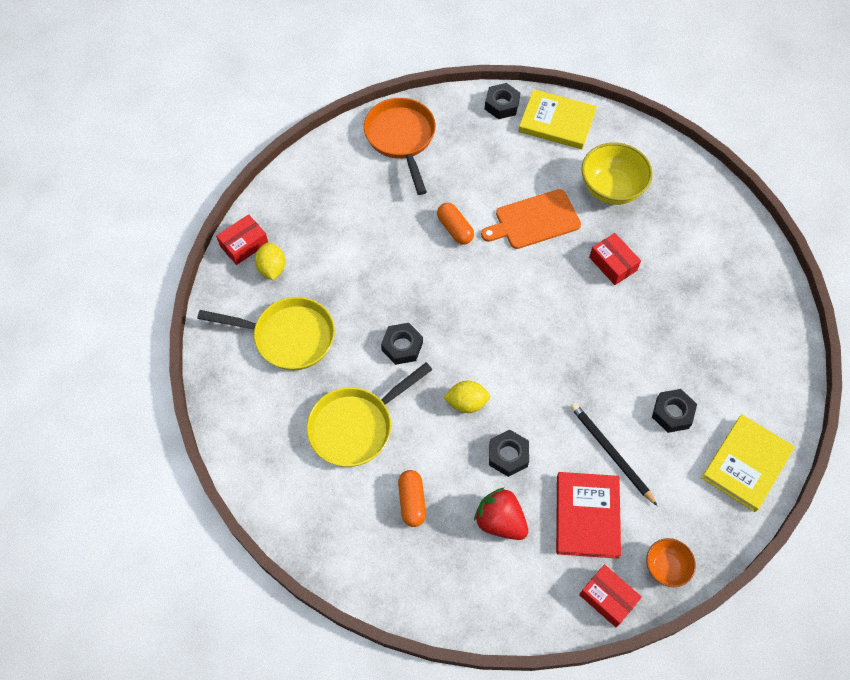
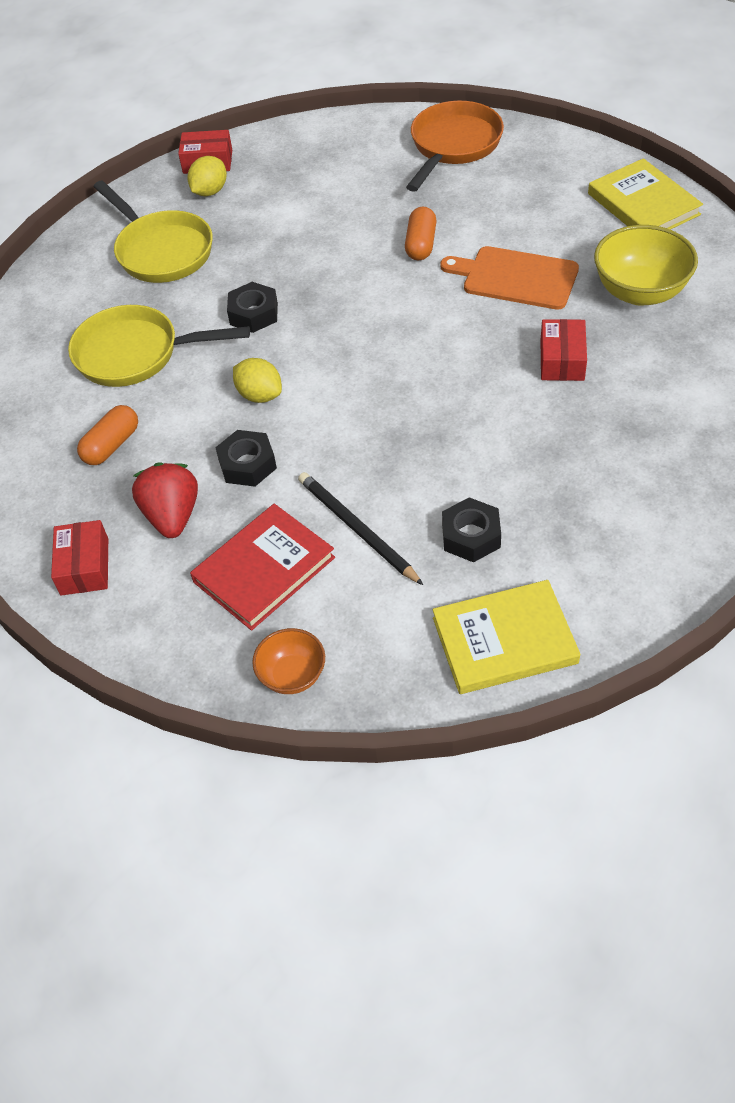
camera: 45 degrees right, 10 degrees down
black nut [485,83,520,119] -> none
black pencil [570,403,657,506] -> black pencil turned 45 degrees counterclockwise [298,472,423,585]
red box [579,565,642,627] -> red box moved to [51,520,108,596]

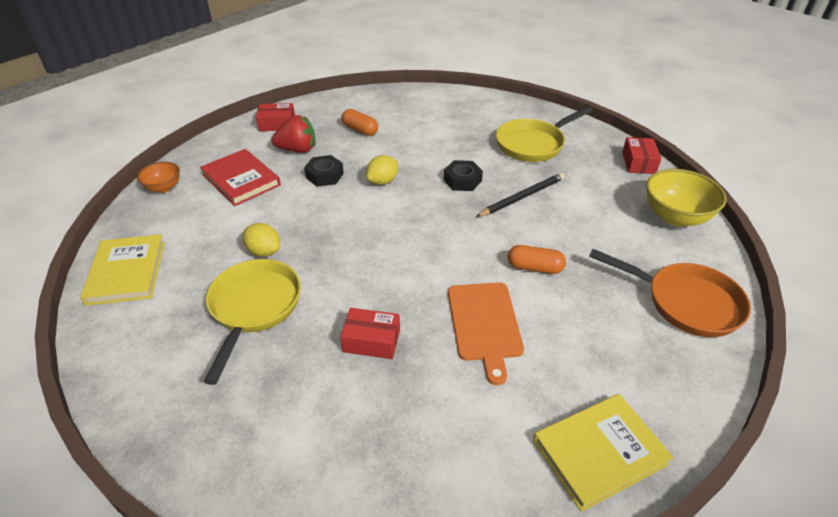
camera: 90 degrees right, 10 degrees down
yellow pan [68,305,250,387] -> yellow pan moved to [204,259,301,385]
yellow lemon [188,156,227,196] -> yellow lemon moved to [243,223,280,257]
black pencil [298,472,423,585] -> black pencil moved to [476,173,565,217]
orange cutting board [440,246,579,310] -> orange cutting board turned 150 degrees clockwise [448,282,524,385]
black nut [442,497,501,562] -> none
yellow bowl [594,225,698,306] -> yellow bowl moved to [646,169,726,227]

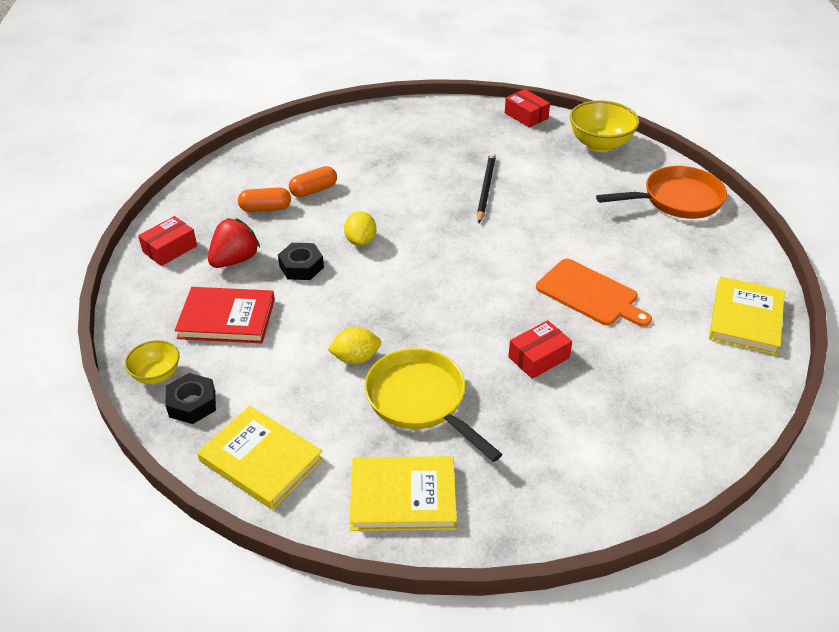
camera: 45 degrees left, 0 degrees up
orange bowl [137,162,180,193] -> yellow bowl [125,340,180,384]
black nut [444,160,483,191] -> black nut moved to [166,373,216,424]
yellow pan [496,106,592,162] -> none
orange capsule [508,245,566,274] -> orange capsule moved to [289,166,337,197]
none -> yellow book [349,456,457,531]

